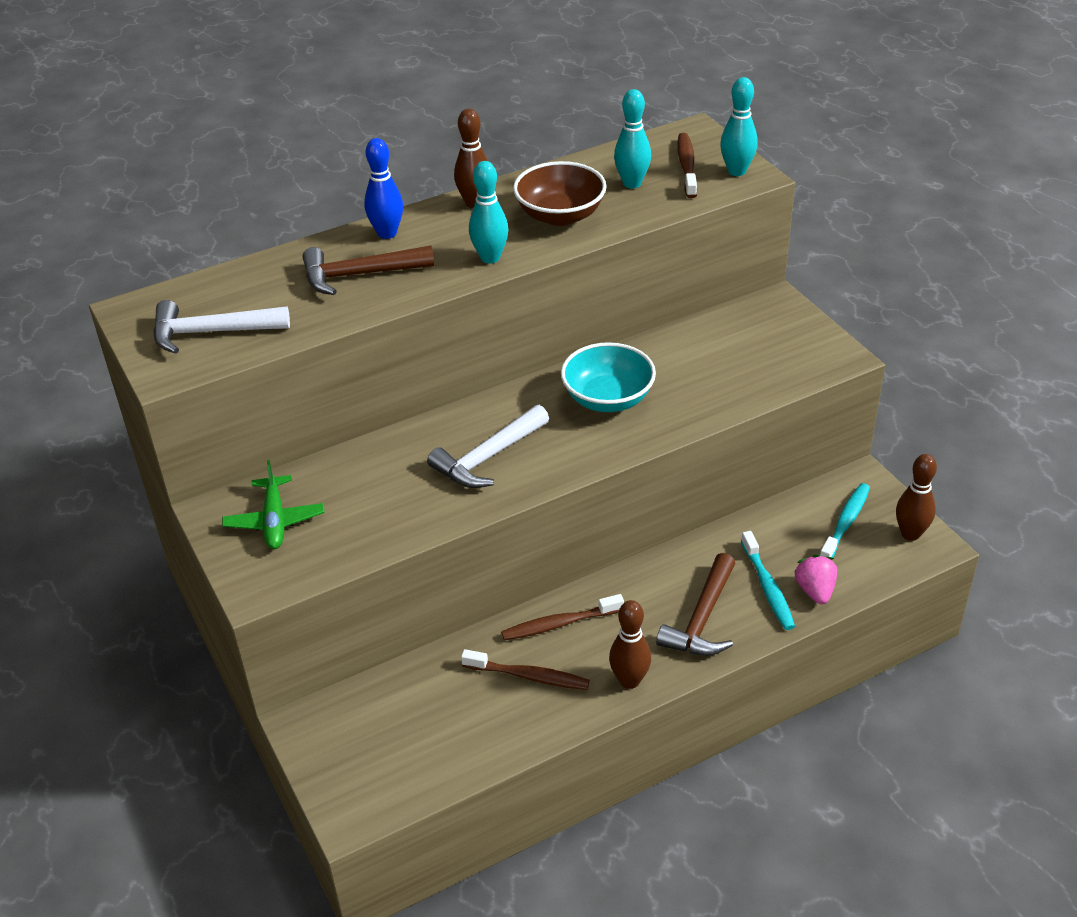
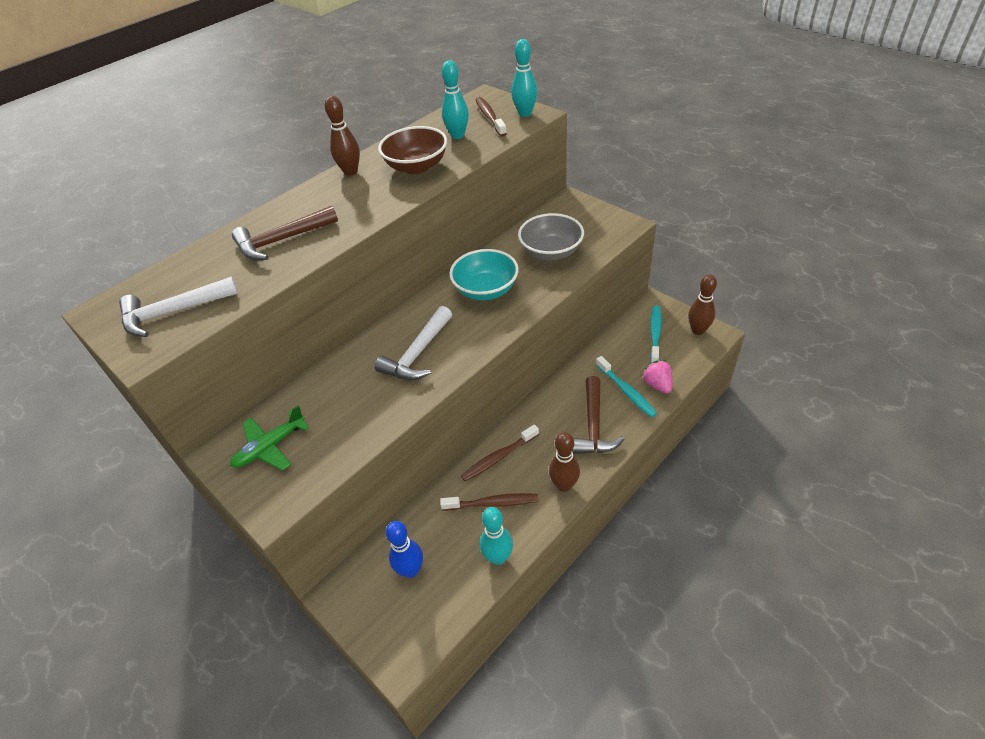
camera: 15 degrees left, 5 degrees up
green plane [222,460,325,549] -> green plane turned 75 degrees clockwise [230,405,310,471]
blue bowling pin [364,138,403,239] -> blue bowling pin moved to [386,521,423,578]
turquoise bowling pin [469,161,509,264] -> turquoise bowling pin moved to [480,507,513,565]
none -> grey bowl [518,213,584,261]

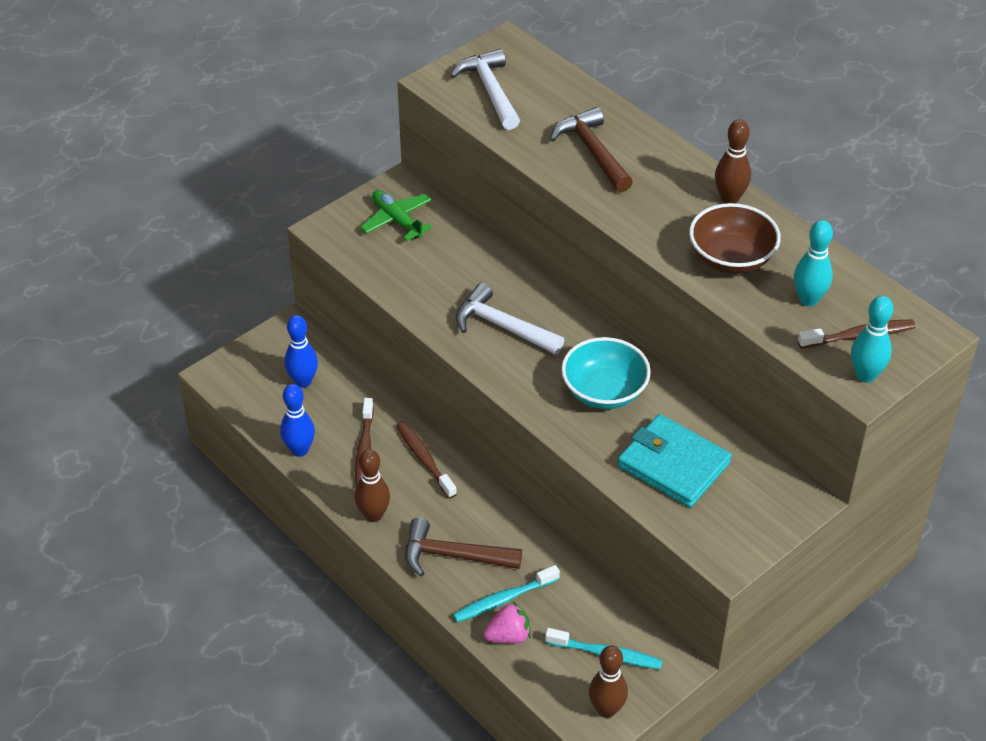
camera: 90 degrees right, 0 degrees up
turquoise bowling pin [480,507,513,565] -> blue bowling pin [280,384,315,457]
grey bowl [518,213,584,261] -> turquoise wallet [617,414,732,508]

